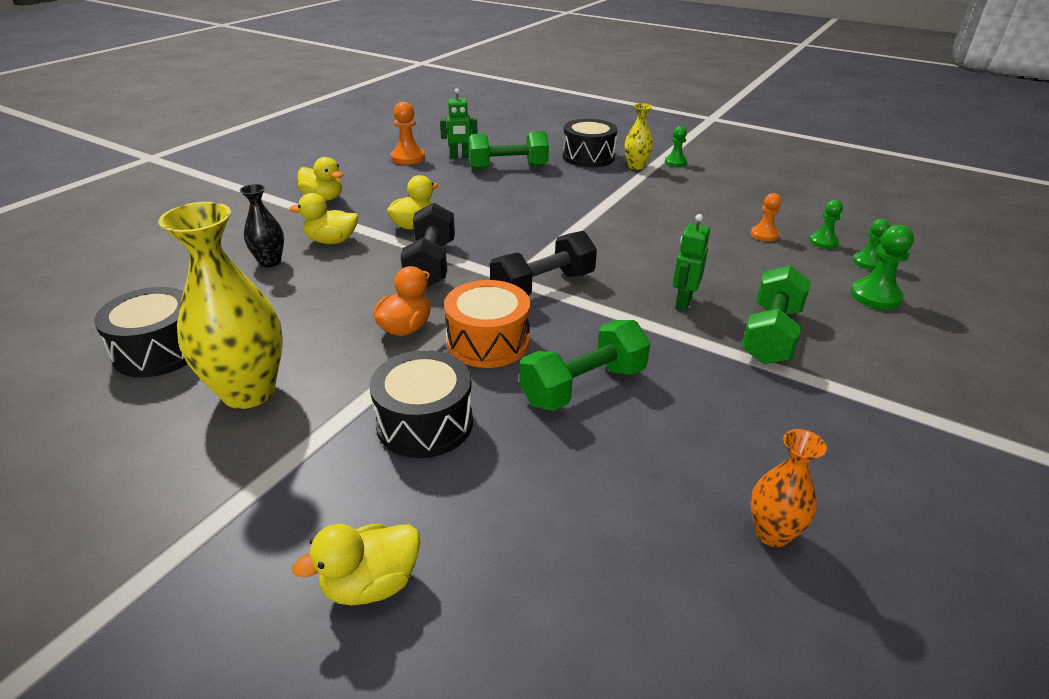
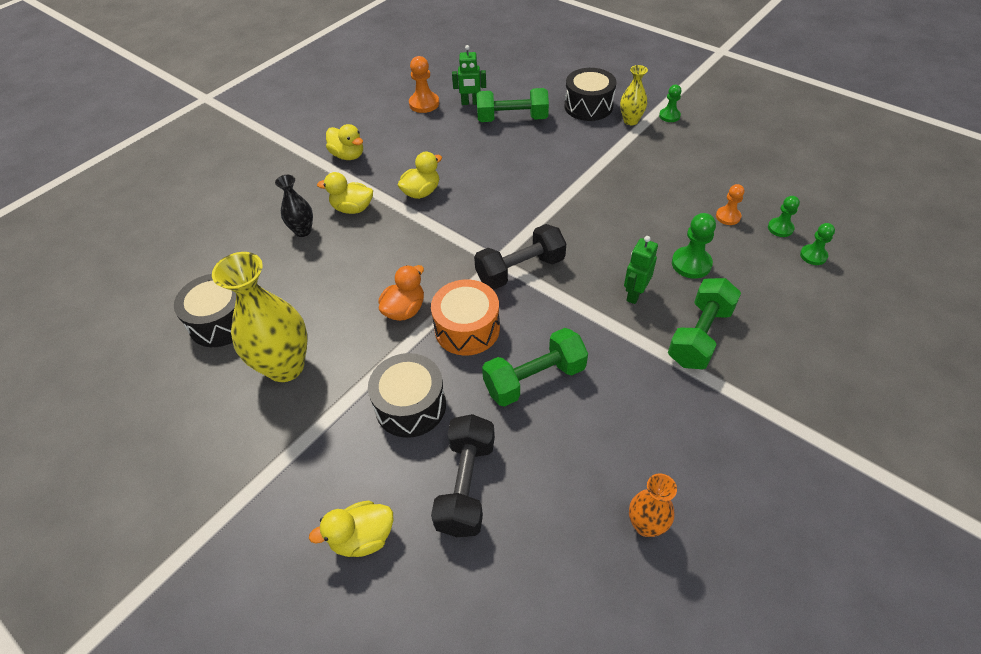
camera: 10 degrees right, 15 degrees up
black dumbbell [401,202,455,287] -> black dumbbell moved to [431,414,495,537]
green pawn [851,225,914,310] -> green pawn moved to [672,213,716,279]

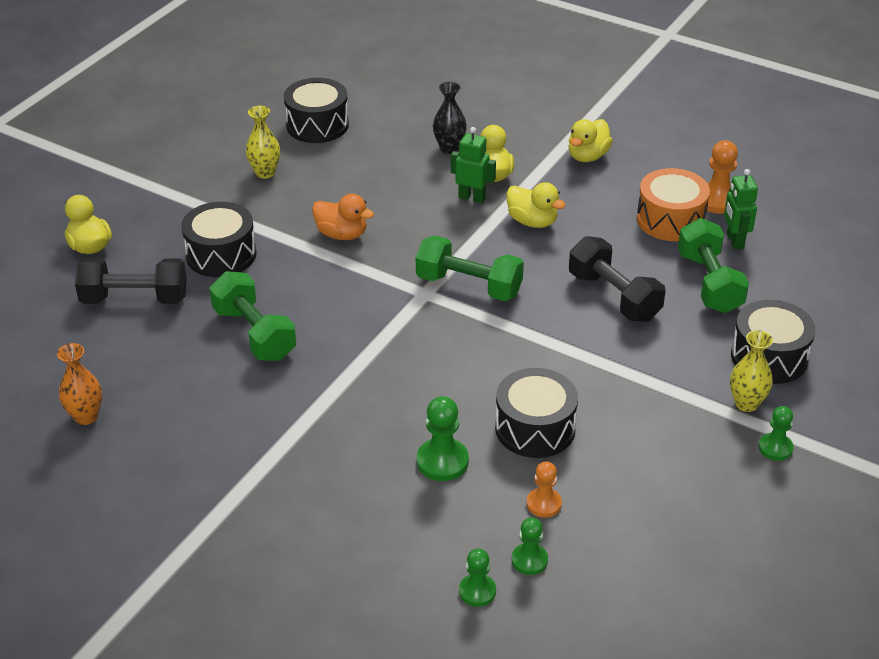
camera: 80 degrees right, 10 degrees down
yellow vase [212,252,308,382] -> yellow vase [246,106,280,179], size x0.53
orange drum [431,279,500,356] -> orange drum moved to [637,168,710,241]
black dumbbell [474,224,566,290] -> black dumbbell moved to [569,236,665,322]
green robot [624,236,658,304] -> green robot moved to [451,127,496,203]
green dumbbell [668,278,741,369] -> green dumbbell moved to [416,235,524,301]
none -> black drum [495,368,578,458]

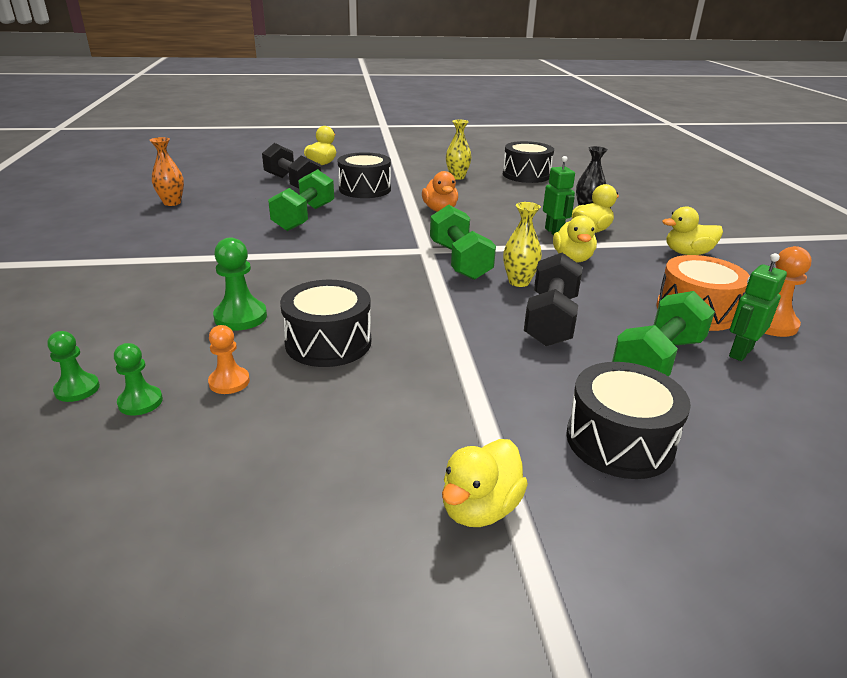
camera: 50 degrees right, 10 degrees down
yellow vase [730,330,773,412] -> yellow vase moved to [503,202,542,287]
green pawn [759,406,793,461] -> yellow duck [442,439,528,527]

